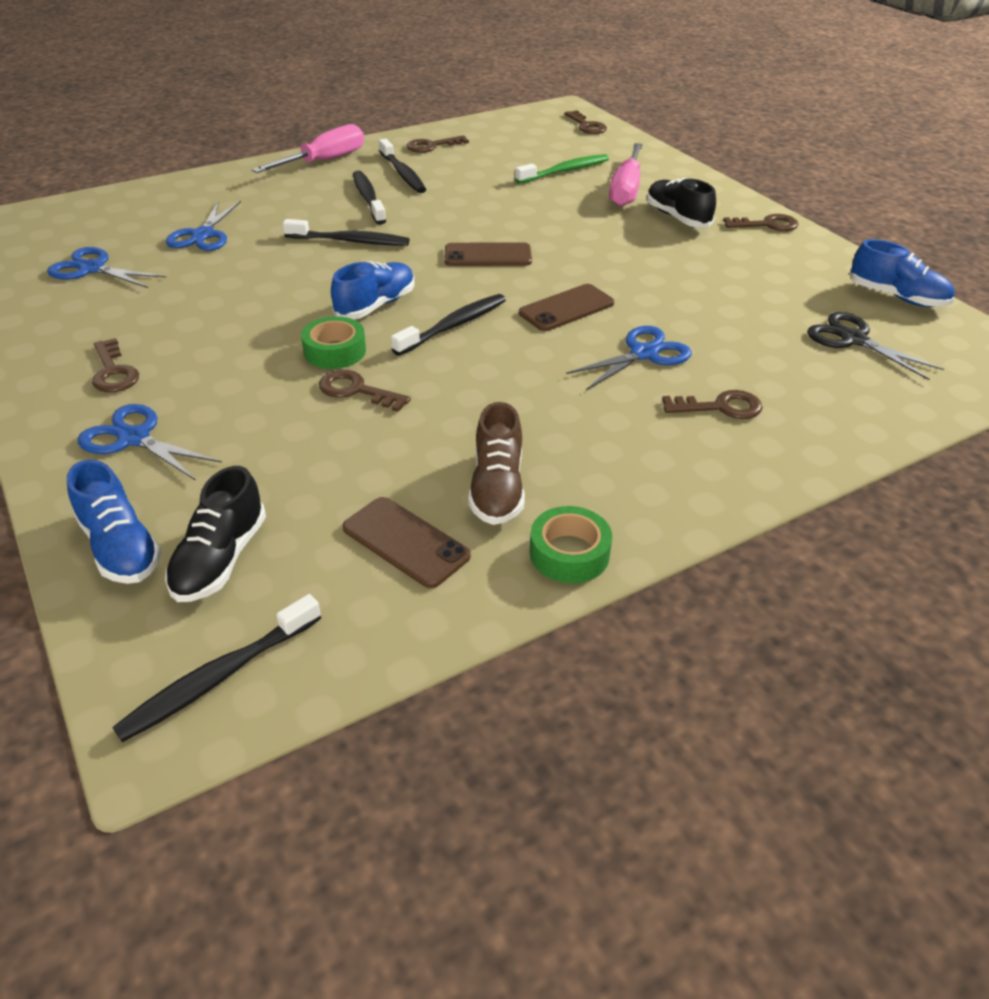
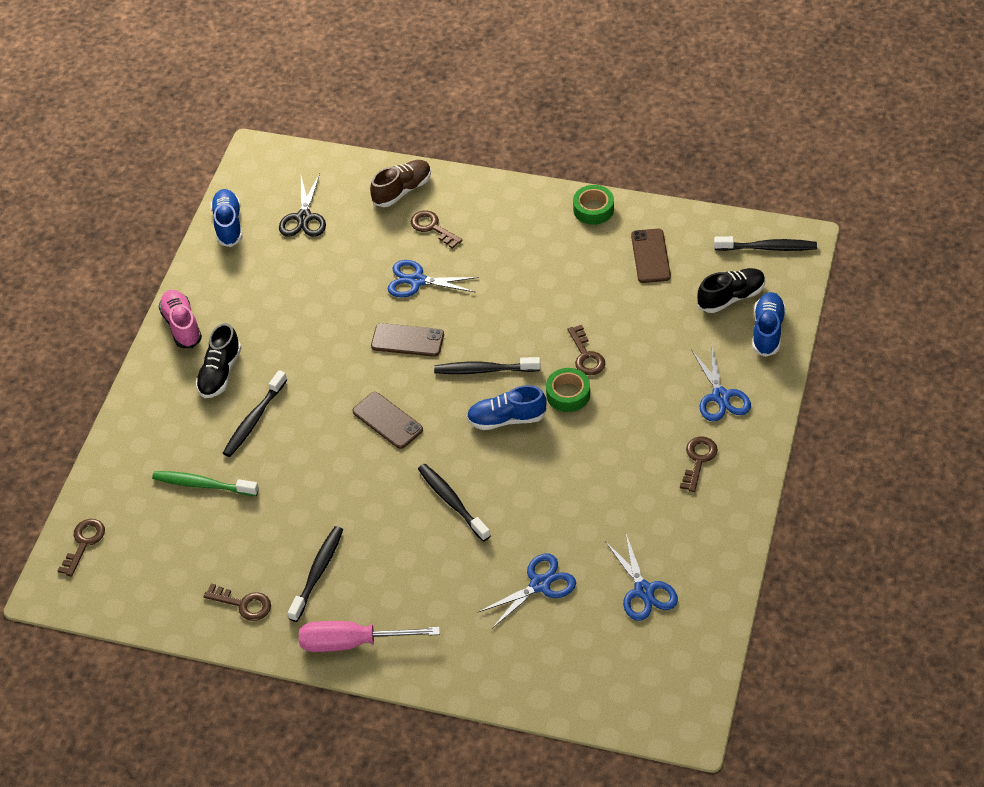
camera: 130 degrees left, 10 degrees up
black toothbrush [353,171,386,225] -> black toothbrush moved to [223,370,287,457]
brown shoe [468,402,525,525] -> brown shoe moved to [370,160,431,207]
pink screwdriver [609,143,643,207] -> none
brown key [723,214,799,231] -> pink shoe [158,290,202,348]

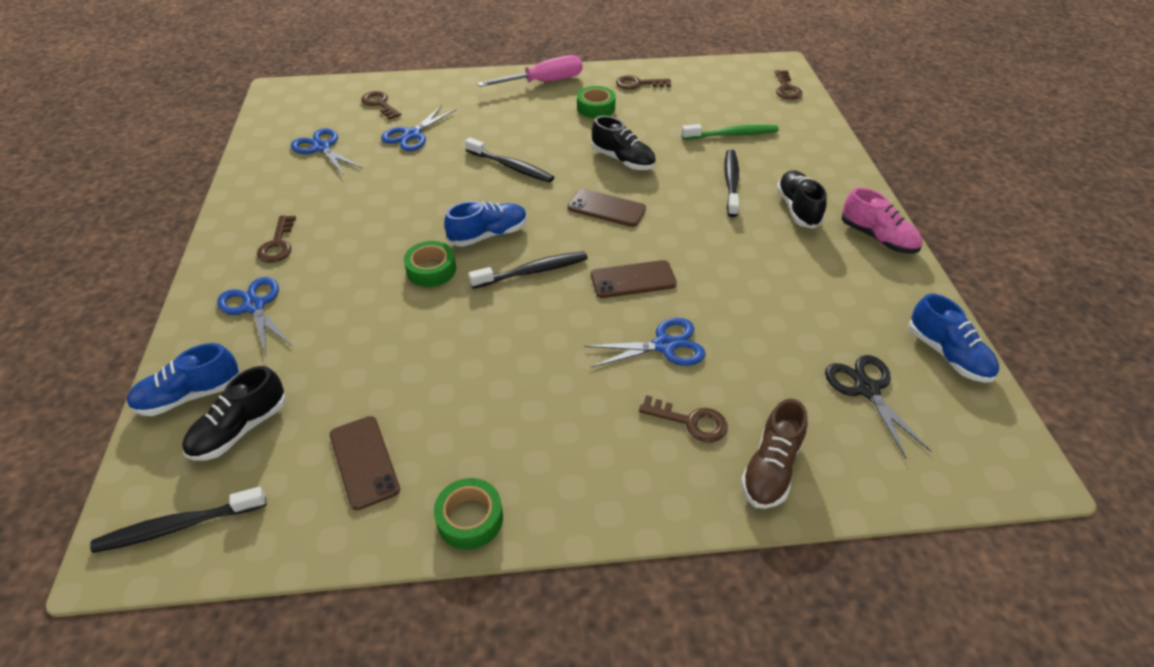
camera: 155 degrees right, 5 degrees down
black toothbrush [287,526,343,622] -> green tape [577,86,616,118]
brown key [568,325,605,375] -> brown key moved to [361,91,401,120]
blue shoe [752,292,786,357] -> blue shoe turned 75 degrees clockwise [127,343,241,416]
none -> black shoe [591,116,656,170]

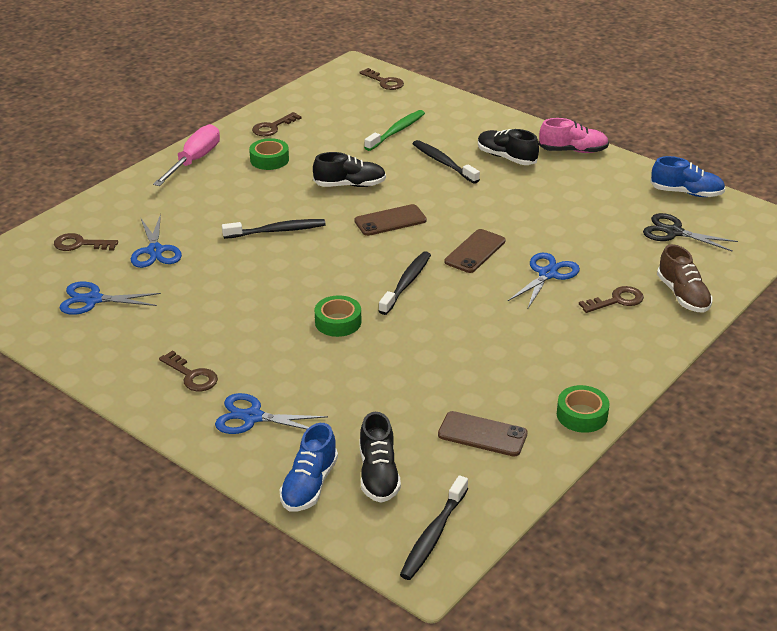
camera: 45 degrees left, 10 degrees down
blue shoe [444,201,527,247] -> none

